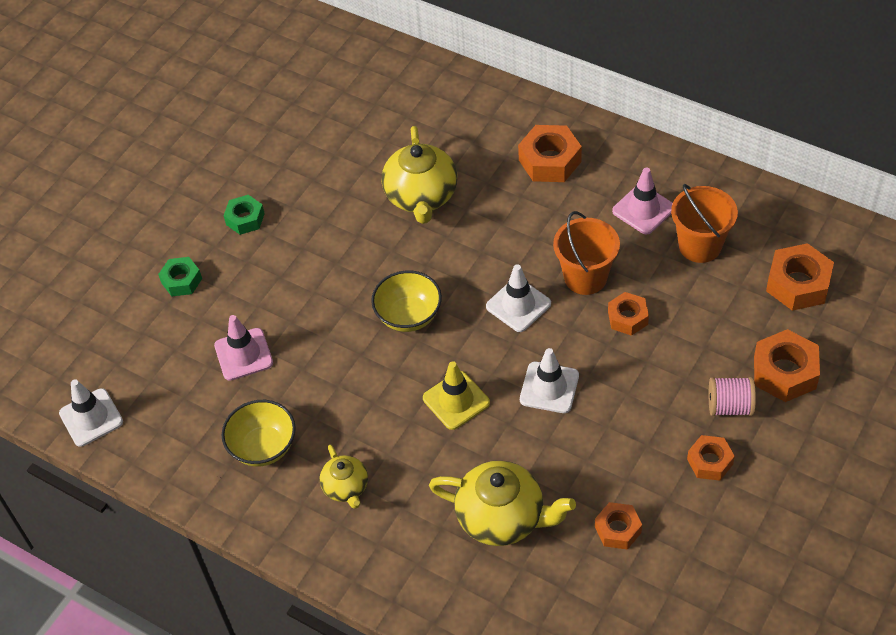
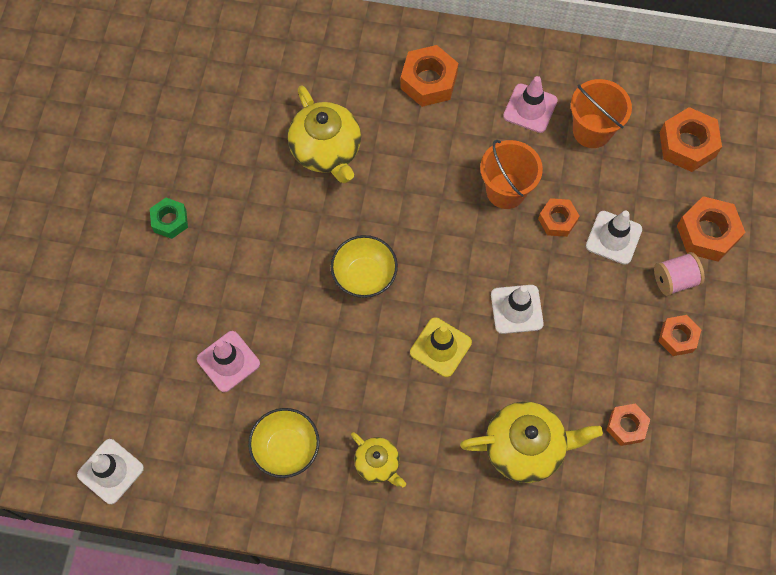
camera: 25 degrees left, 15 degrees up
green nut [158,257,202,296] -> none
white traffic cone [486,264,551,332] -> white traffic cone moved to [586,211,642,265]

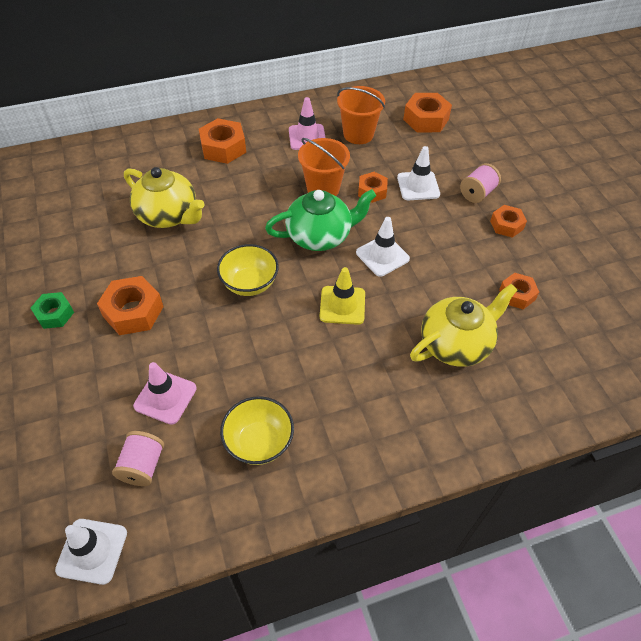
camera: 30 degrees left, 15 degrees down
yellow teapot [351,432,406,487] -> none
orange nut [677,196,745,262] -> orange nut moved to [97,276,164,335]
none -> pink spool [112,431,164,486]
none -> green teapot [265,189,376,251]

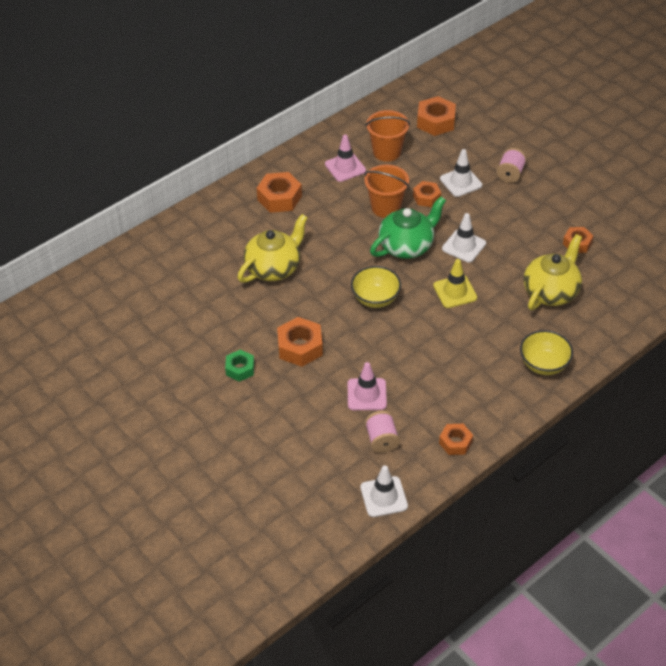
camera: 20 degrees left, 5 degrees down
yellow teapot [124,167,205,228] -> yellow teapot turned 60 degrees counterclockwise [237,214,308,283]
yellow bowl [220,396,294,465] -> yellow bowl moved to [520,330,573,375]
orange nut [490,205,527,238] -> orange nut moved to [439,424,473,455]

